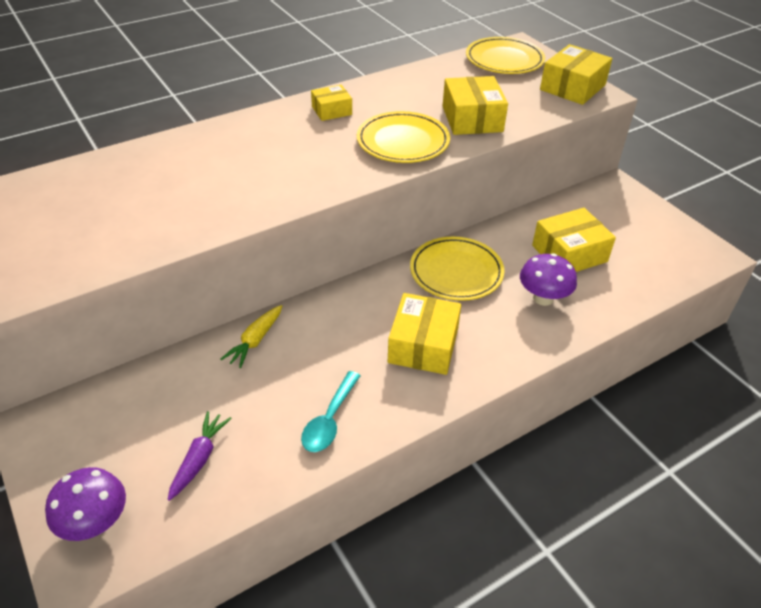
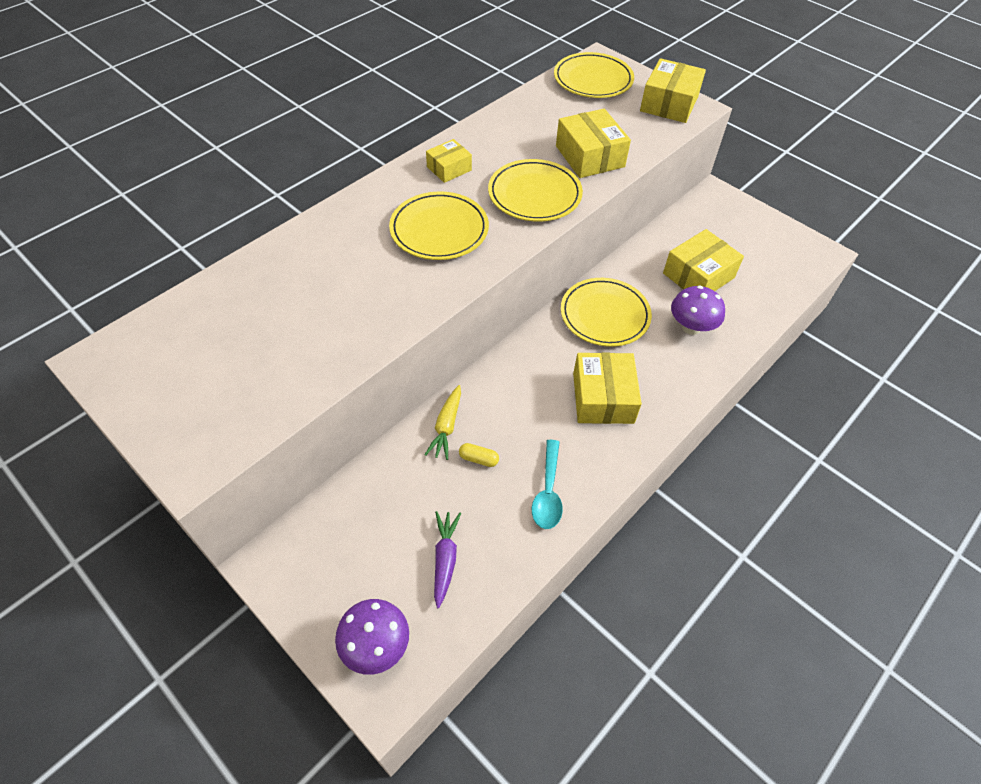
camera: 15 degrees left, 10 degrees up
none -> yellow plate [389,191,489,260]
none -> yellow capsule [459,443,499,467]

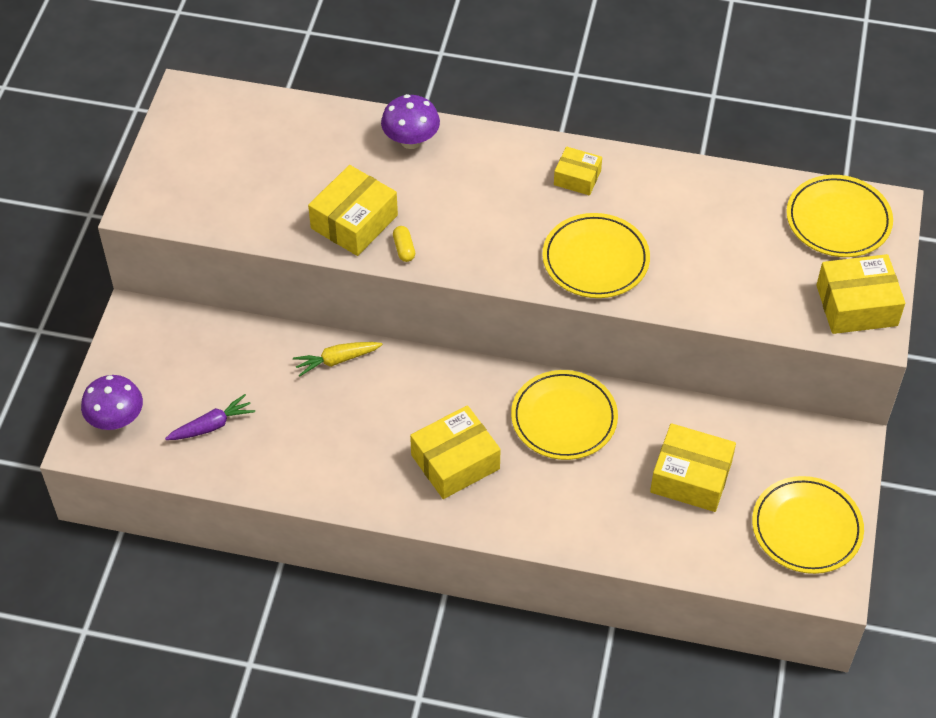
camera: 60 degrees right, 0 degrees up
yellow plate [389,191,489,260] -> yellow plate moved to [752,476,864,574]
yellow capsule [459,443,499,467] -> yellow capsule moved to [393,226,415,262]
turquoise spoon [532,440,563,529] -> none
yellow box [556,109,631,178] -> yellow box moved to [308,165,398,256]
purple mushroom [671,286,725,335] -> purple mushroom moved to [381,94,440,149]

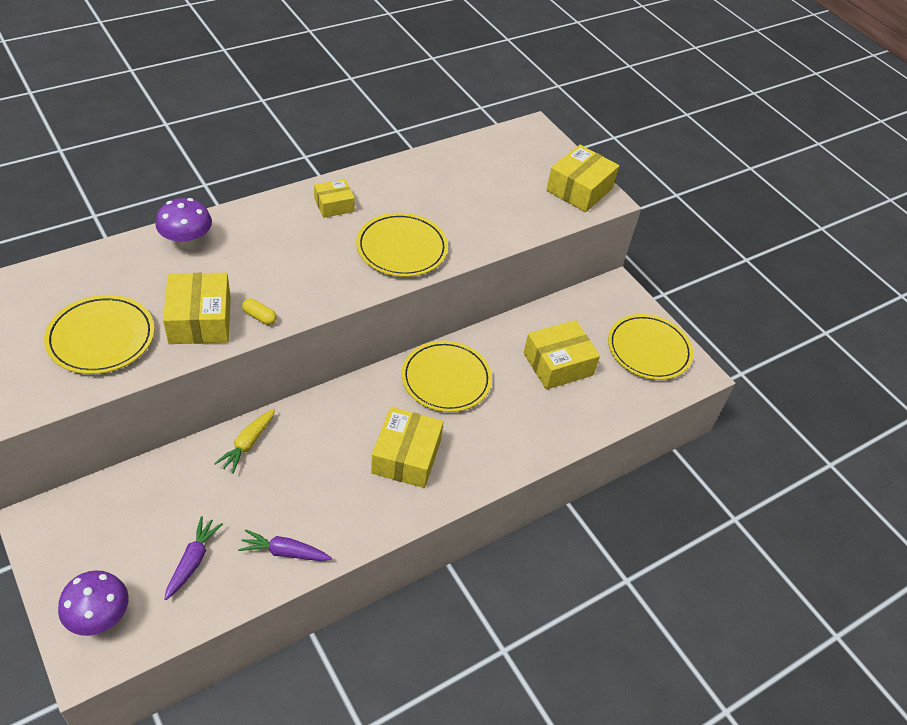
camera: 50 degrees left, 5 degrees down
yellow plate [786,175,893,257] -> yellow plate moved to [44,295,155,374]
none -> purple carrot [238,529,332,561]

